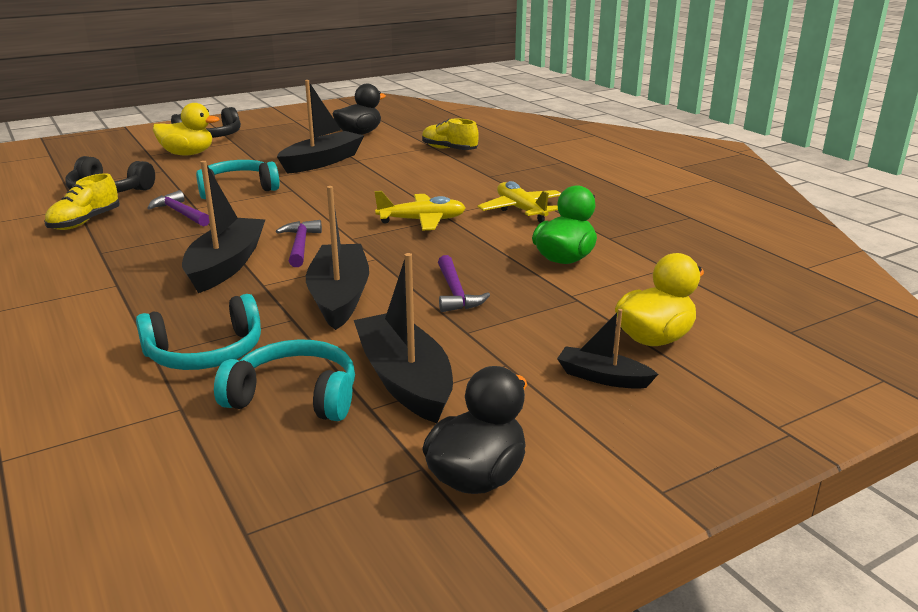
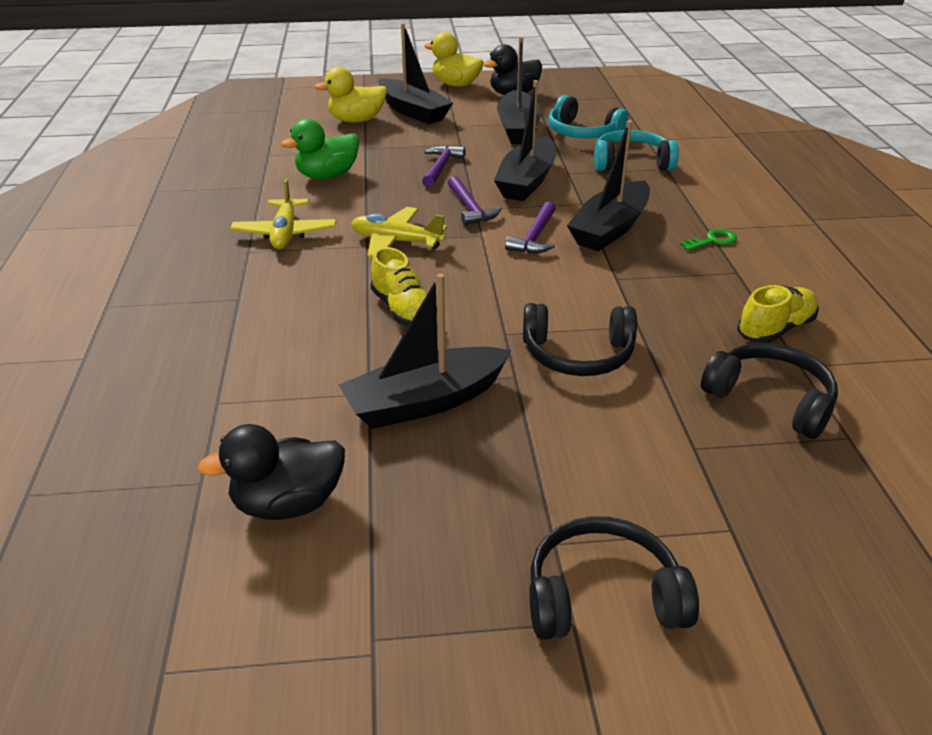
camera: 155 degrees left, 10 degrees up
purple hammer [148,190,210,226] -> purple hammer moved to [448,176,502,226]
yellow duck [153,103,220,156] -> yellow duck moved to [424,32,484,87]
turquoise headphones [196,160,280,199] -> black headphones [523,303,637,376]
yellow shoe [422,118,479,150] -> yellow shoe moved to [371,247,437,327]
black boat [557,309,658,389] -> black boat [378,23,453,124], size x1.83
none -> green key [680,229,737,251]

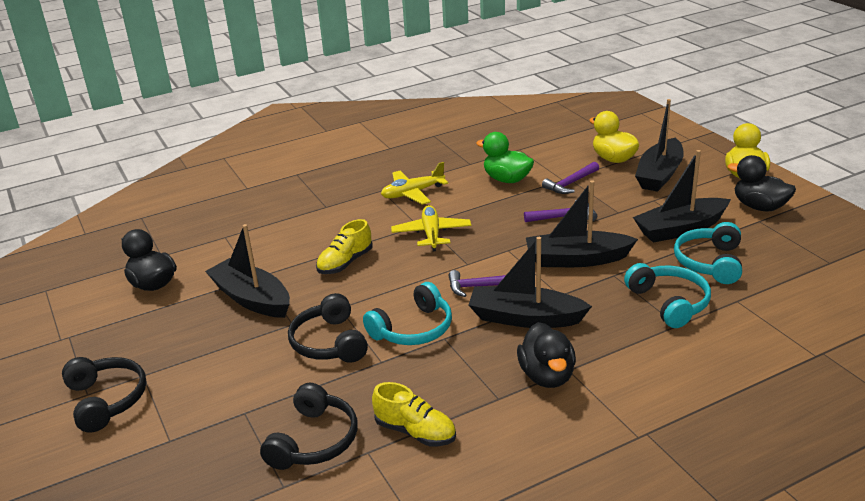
camera: 70 degrees right, 5 degrees down
purple hammer [448,176,502,226] -> purple hammer moved to [542,162,599,194]
green key [680,229,737,251] -> black duck [517,322,576,388]
none -> turquoise headphones [363,282,452,345]

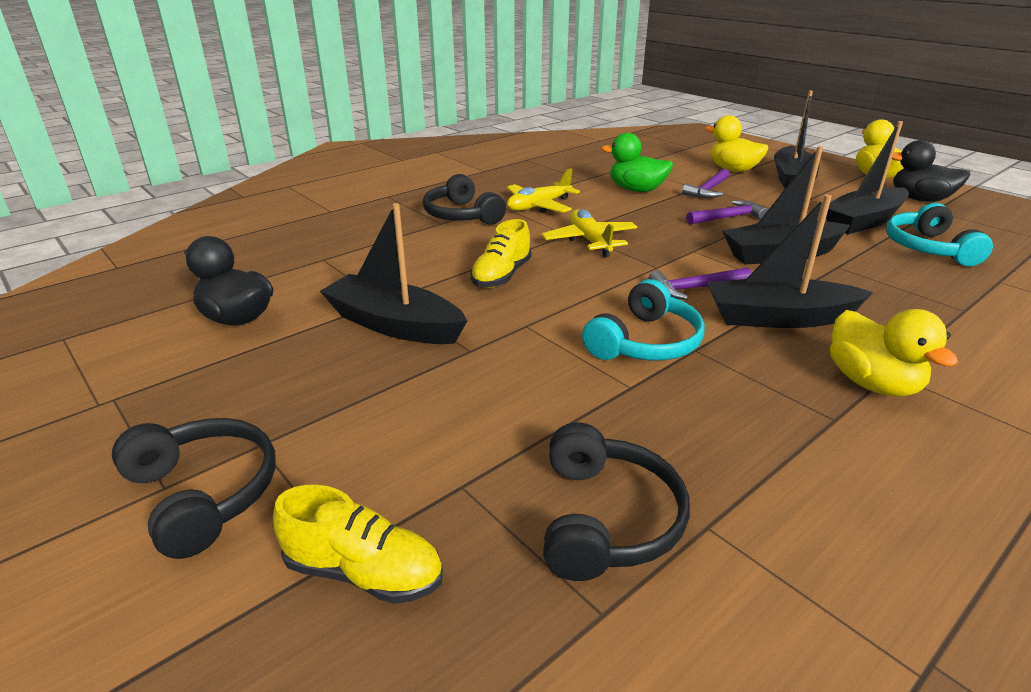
camera: 15 degrees left, 0 degrees up
black headphones [288,293,368,363] -> black headphones moved to [423,174,506,225]
yellow shoe [372,382,456,446] -> yellow shoe moved to [273,485,443,604]
black duck [517,322,576,388] -> yellow duck [830,309,958,397]
turquoise headphones [624,263,711,328] -> none

